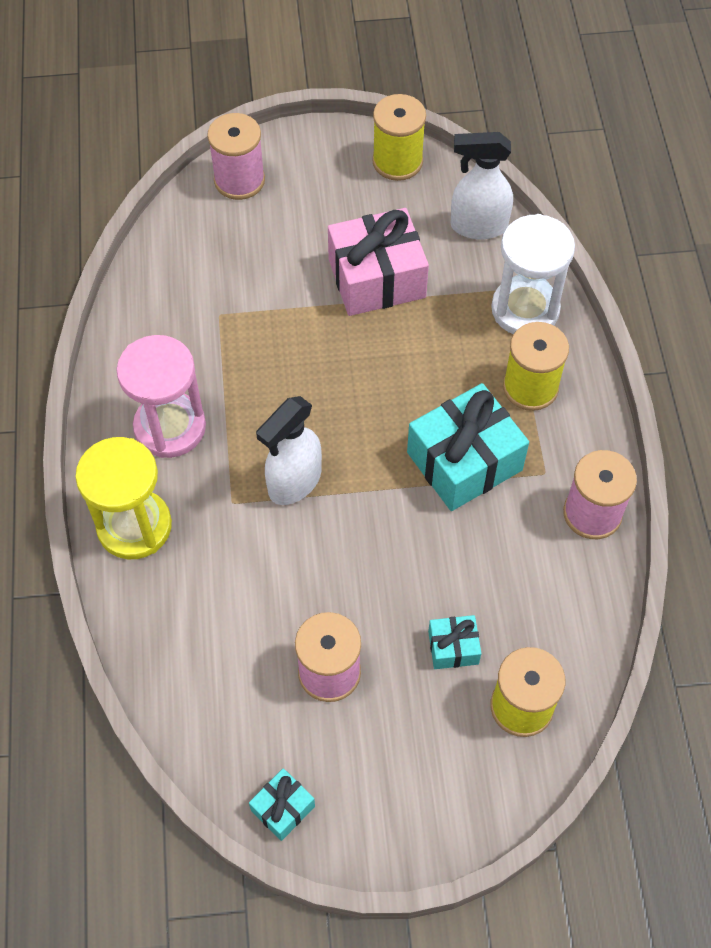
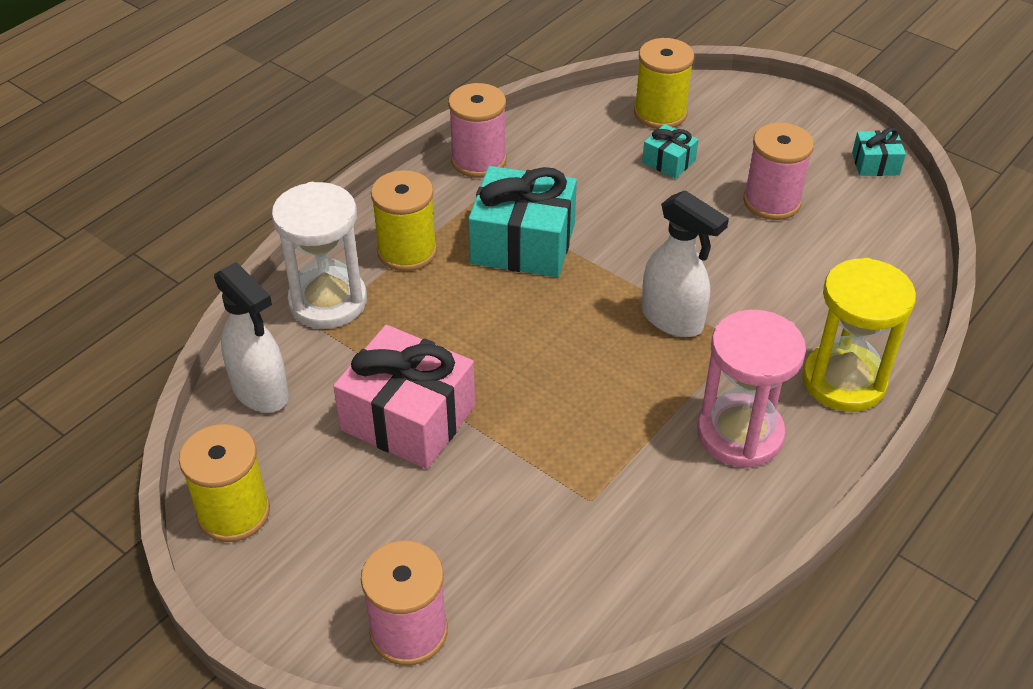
camera: 135 degrees left, 15 degrees down
white spray bottle [256,396,322,505] -> white spray bottle turned 45 degrees clockwise [642,190,729,337]

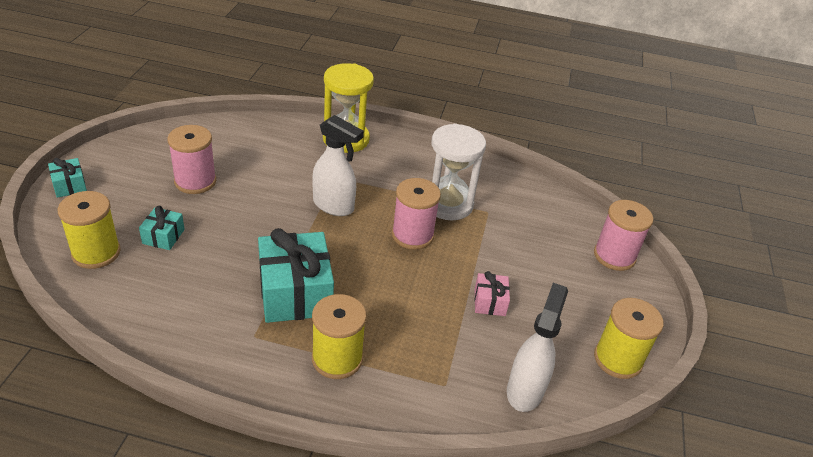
camera: 120 degrees left, 5 degrees down
white hourglass [272,182,367,329] -> white hourglass moved to [432,123,486,220]
pink gift [333,325,475,469] -> pink gift [474,271,510,316], size x0.48
pink spool [448,83,506,178] -> pink spool moved to [392,178,441,250]
white spray bottle [642,190,729,337] -> white spray bottle turned 105 degrees clockwise [312,115,364,216]
pink hourglass [697,310,806,468] -> none
turquoise gift [852,128,906,176] -> turquoise gift moved to [48,158,87,198]

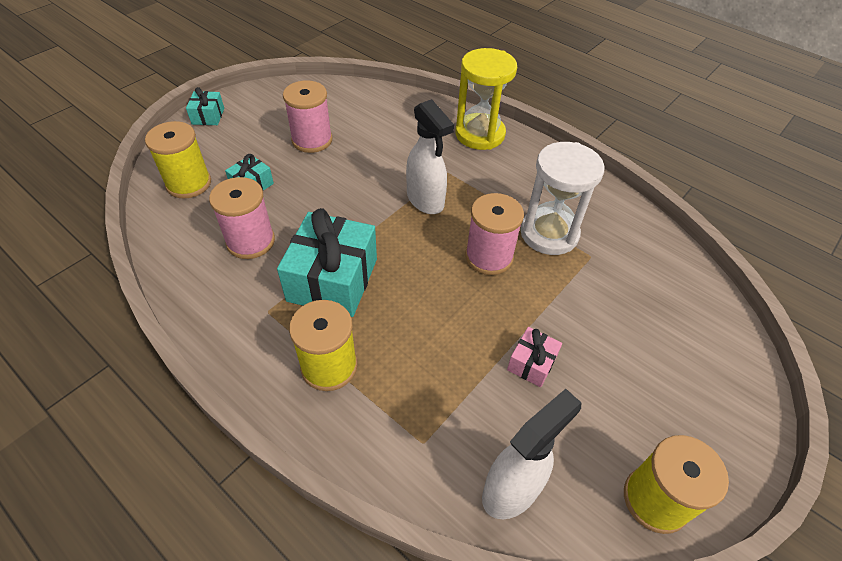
camera: 30 degrees right, 10 degrees up
pink spool [594,200,653,271] -> pink spool moved to [209,177,275,259]

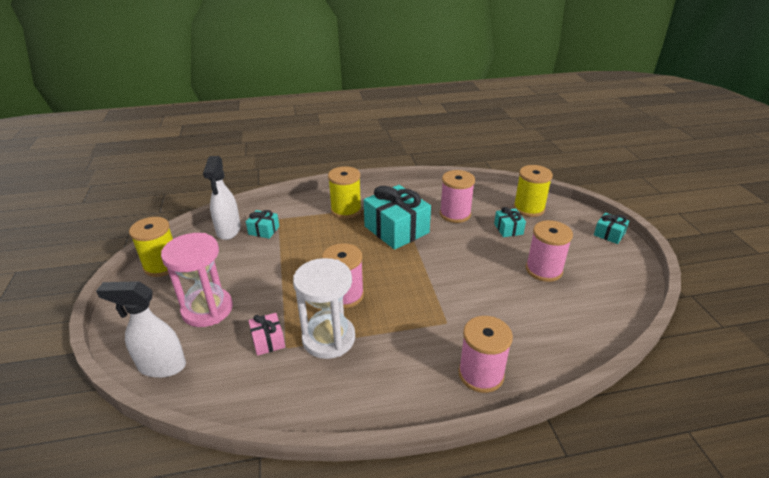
camera: 130 degrees right, 15 degrees down
white spray bottle [406,99,454,214] -> white spray bottle moved to [96,281,186,378]
yellow hourglass [455,48,517,150] -> pink spool [458,316,513,393]
pink gift [507,327,562,387] -> pink gift moved to [248,313,285,356]
none -> pink hourglass [161,233,233,327]
none -> turquoise gift [246,210,279,239]

